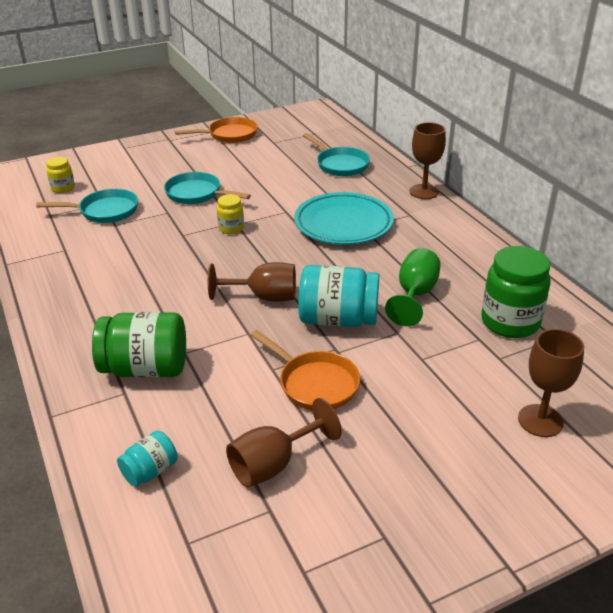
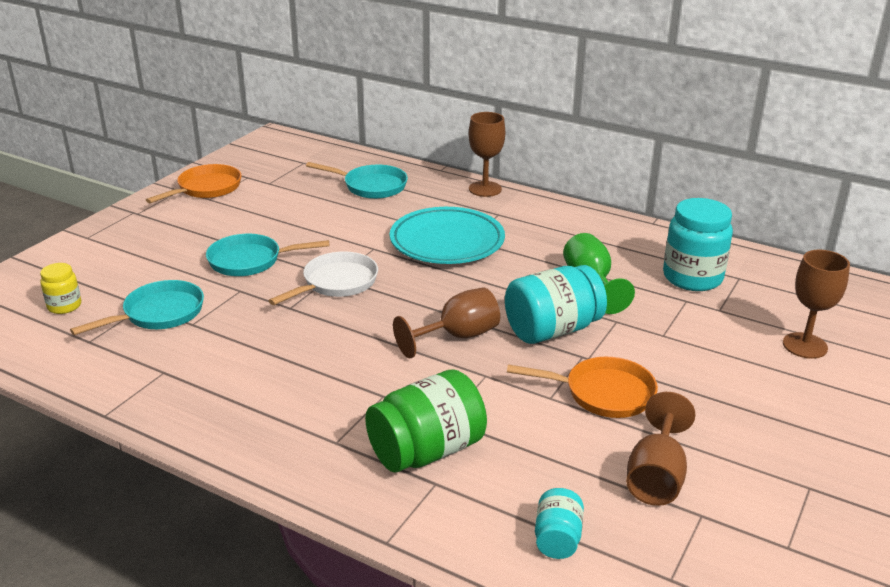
camera: 35 degrees left, 5 degrees down
yellow jar [217,194,244,234] -> white pan [268,251,378,305]
green jar [481,246,550,338] -> turquoise jar [663,198,733,291]

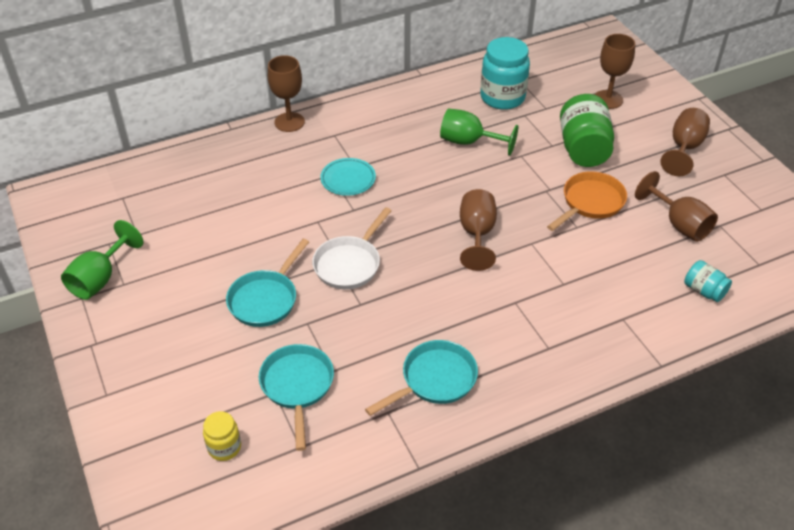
camera: 55 degrees left, 15 degrees up
orange pan [146,164,241,203] -> green goblet [61,220,143,300]
white pan [268,251,378,305] -> white pan turned 135 degrees counterclockwise [312,207,391,289]
turquoise pan [306,162,408,199] -> turquoise pan moved to [365,340,478,416]
green jar [365,369,487,473] -> green jar moved to [560,94,614,167]
turquoise plate [390,207,505,264] -> turquoise plate [320,158,376,196], size x0.54
turquoise jar [505,265,607,344] -> none
none -> brown goblet [660,108,710,176]

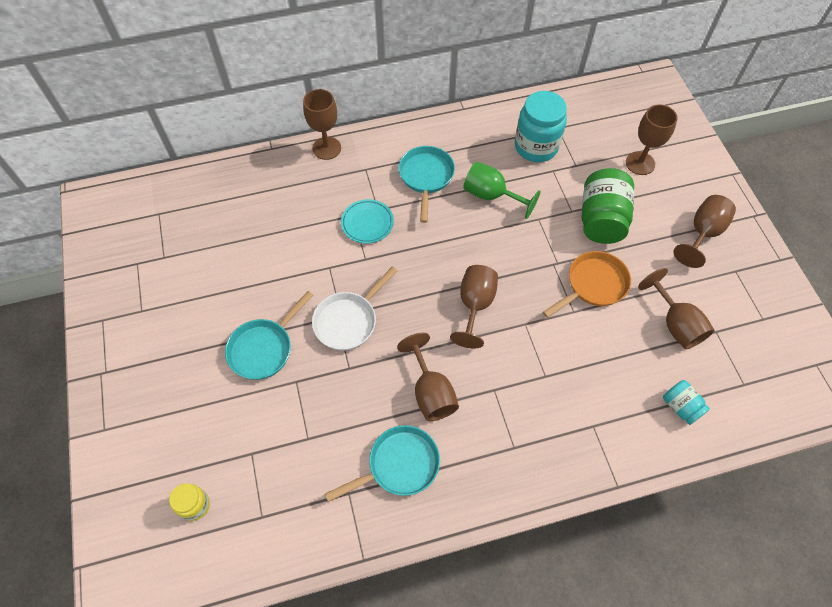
camera: 10 degrees right, 15 degrees up
green goblet [61,220,143,300] -> none
turquoise pan [259,344,334,451] -> turquoise pan moved to [399,146,455,223]
none -> brown goblet [397,333,459,421]

